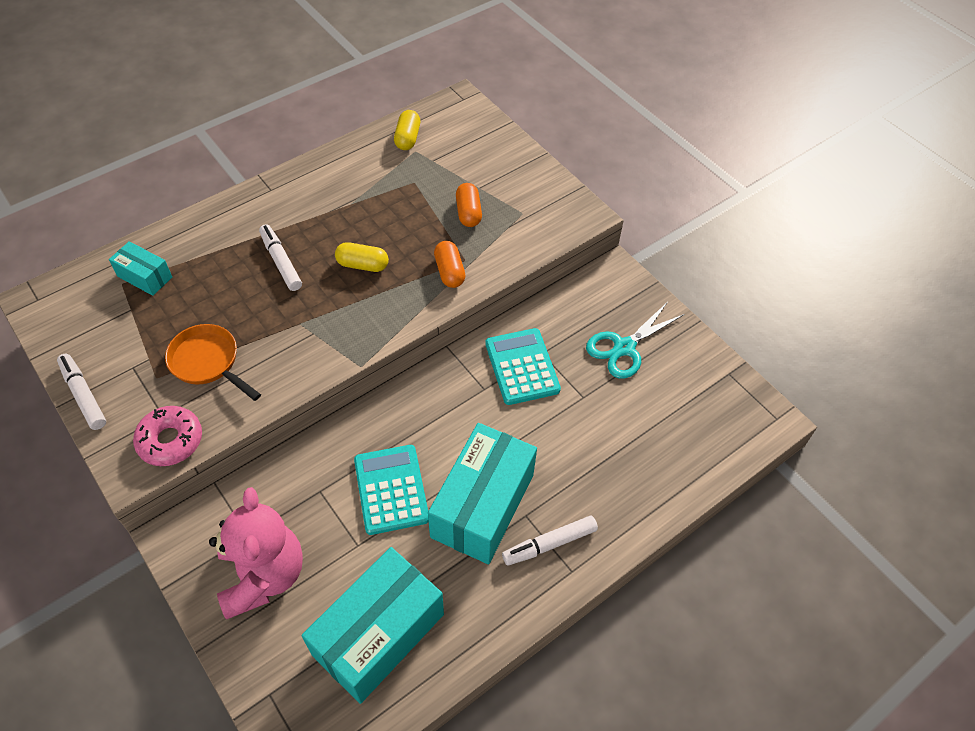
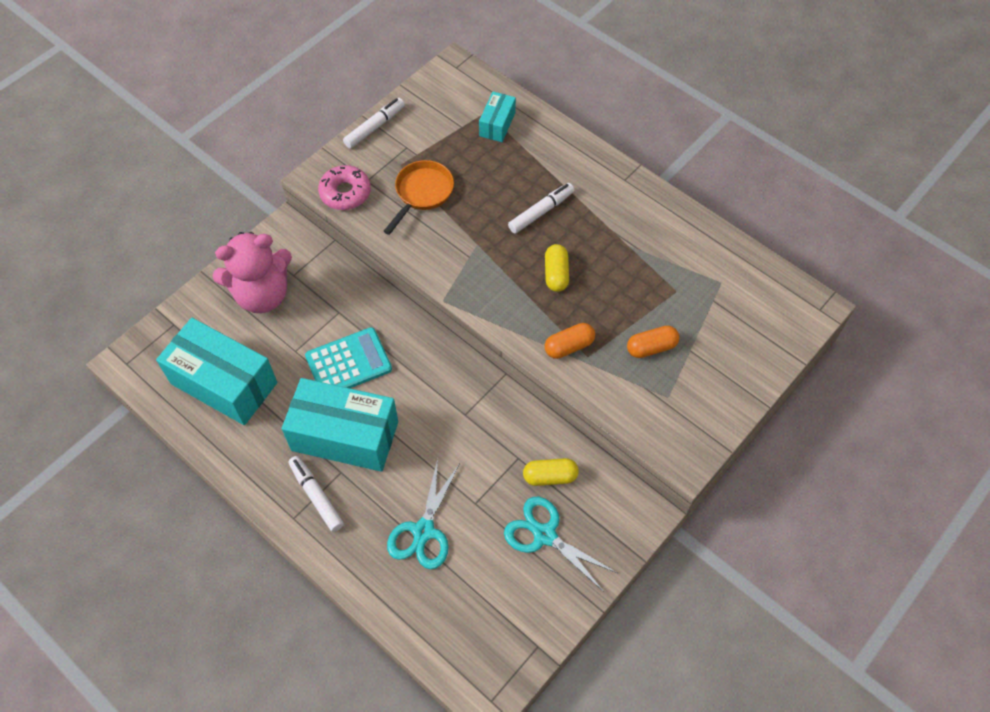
camera: 80 degrees right, 5 degrees up
yellow capsule [394,110,420,150] -> yellow capsule moved to [523,458,579,486]
turquoise calculator [485,328,561,405] -> none
none -> turquoise scissors [387,459,460,569]

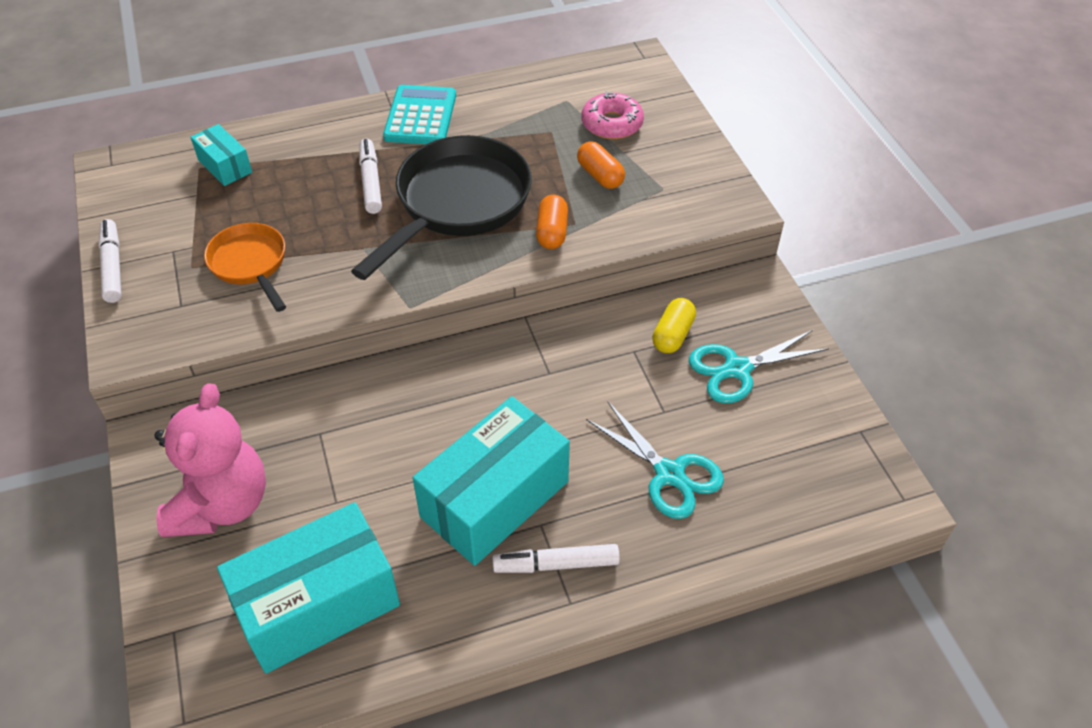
camera: 60 degrees left, 10 degrees down
turquoise calculator [305,327,392,388] -> turquoise calculator moved to [383,85,456,144]
pink donut [318,165,371,210] -> pink donut moved to [581,91,644,139]
yellow capsule [545,244,569,292] -> black pan [351,135,532,280]
orange capsule [627,325,679,358] -> orange capsule turned 45 degrees counterclockwise [577,141,625,189]

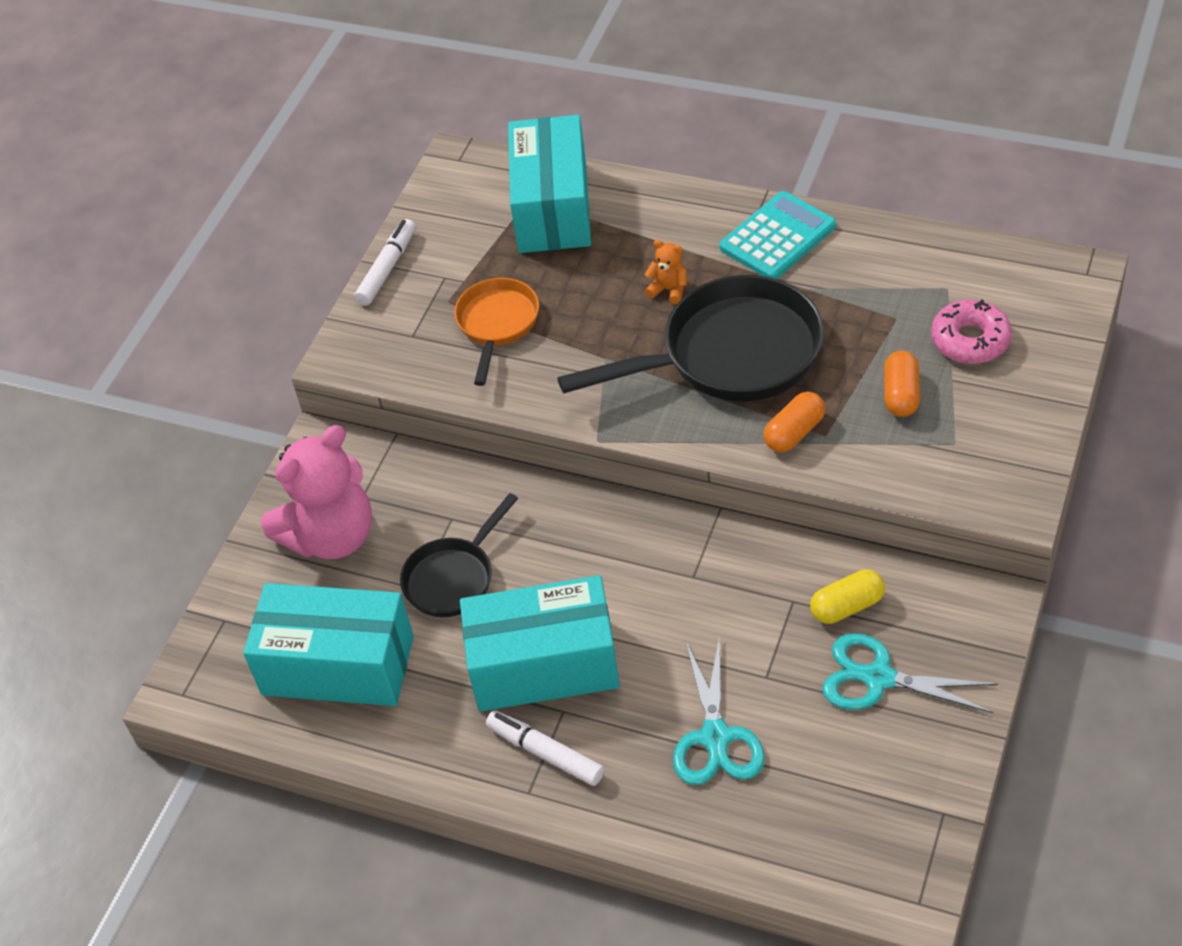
camera: 45 degrees right, 0 degrees up
turquoise box [190,124,252,186] -> turquoise box [508,115,591,253], size x2.03
white marker [359,139,382,214] -> orange teddy bear [644,240,687,304]
none -> black pan [400,493,518,617]

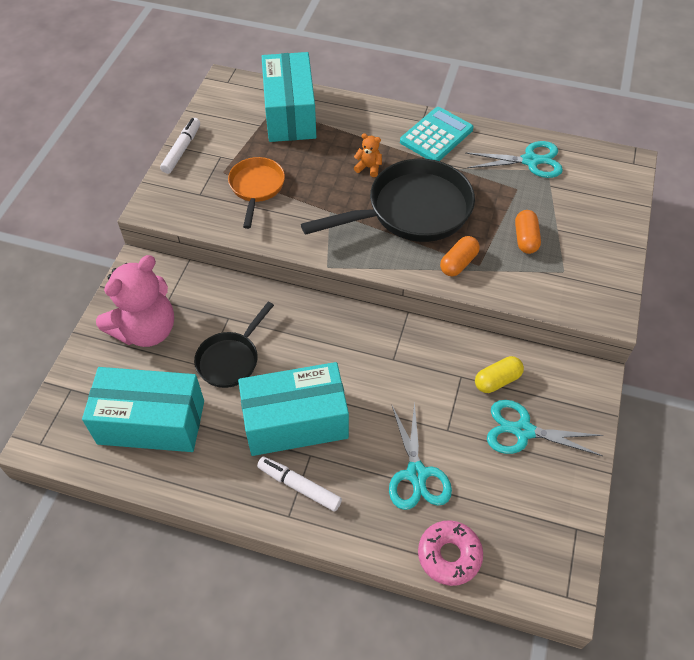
camera: 10 degrees left, 5 degrees up
pink donut [931,299,1012,364] -> pink donut moved to [418,520,483,586]
none -> turquoise scissors [465,141,563,178]

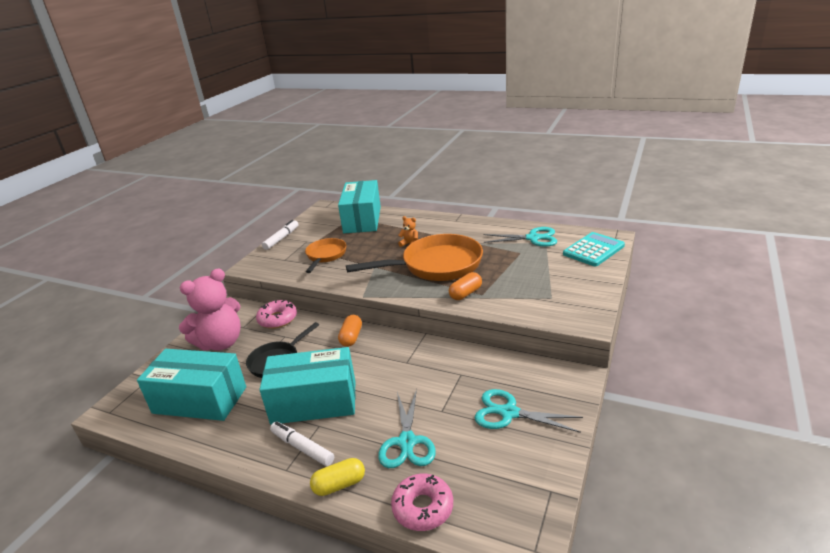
camera: 10 degrees right, 25 degrees down
black pan [301,159,475,242] -> orange pan [346,234,483,281]
turquoise calculator [400,107,473,161] -> turquoise calculator moved to [563,232,625,266]
yellow capsule [475,356,524,393] -> yellow capsule moved to [310,458,365,496]
orange capsule [515,210,541,254] -> orange capsule moved to [338,315,362,347]
none -> pink donut [256,300,297,329]

